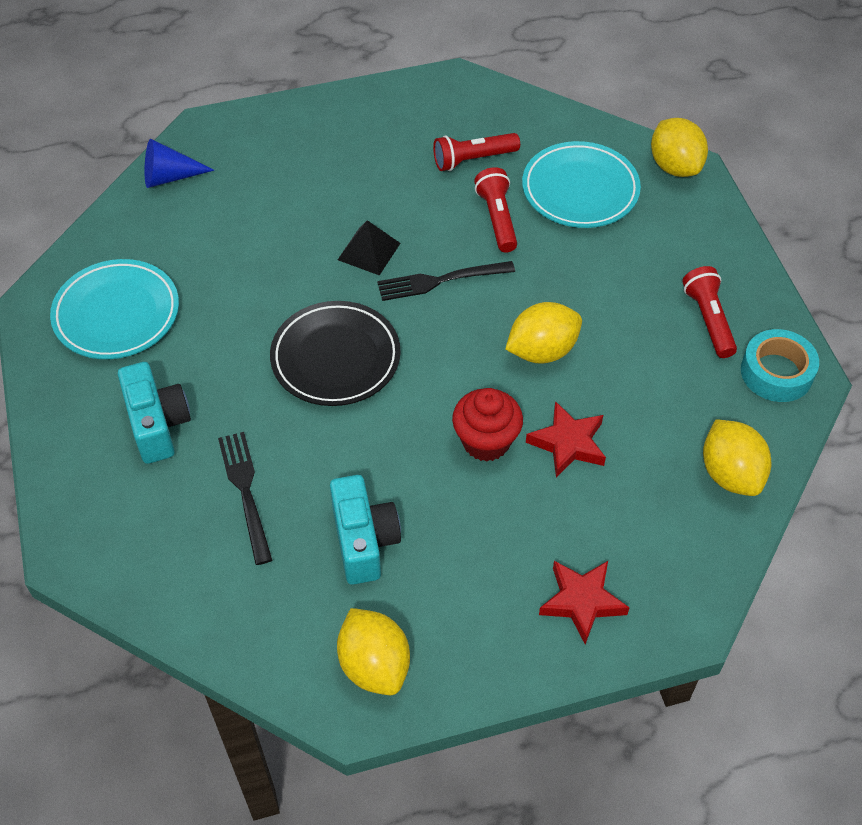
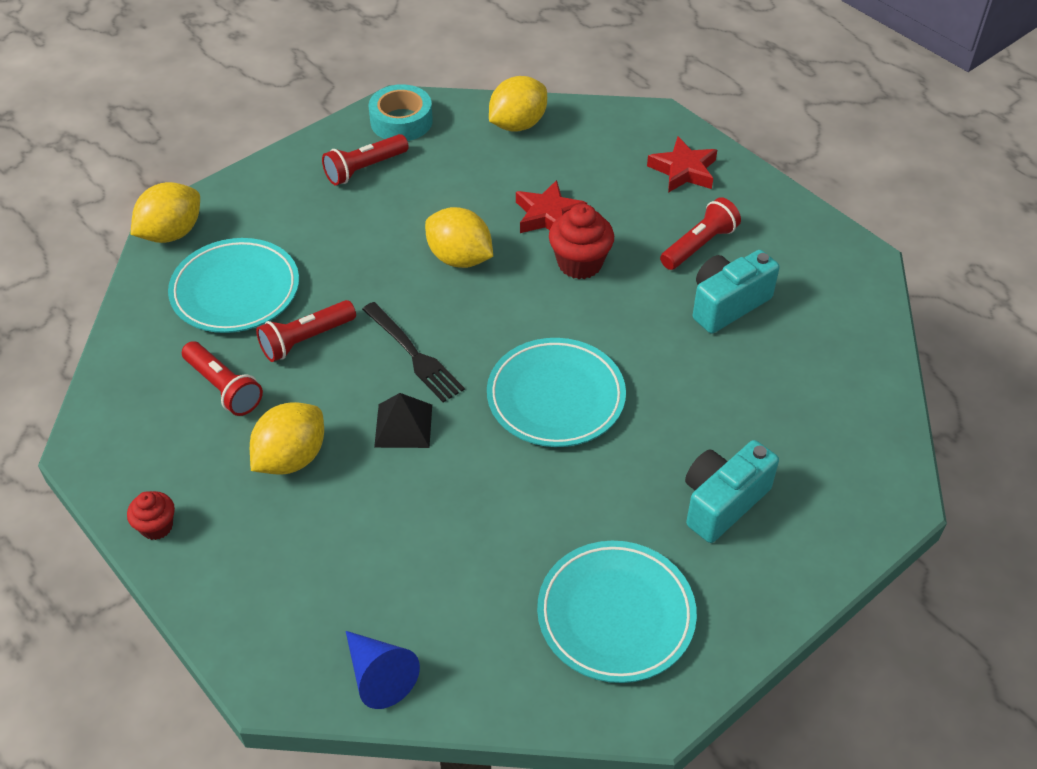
camera: 115 degrees left, 5 degrees down
black fork [218,432,272,565] -> none
black plate [270,301,401,406] -> turquoise plate [487,338,626,447]
yellow lemon [337,608,410,695] -> yellow lemon moved to [250,402,324,475]
none -> red cupcake [127,491,175,540]
none -> red flashlight [660,197,741,270]

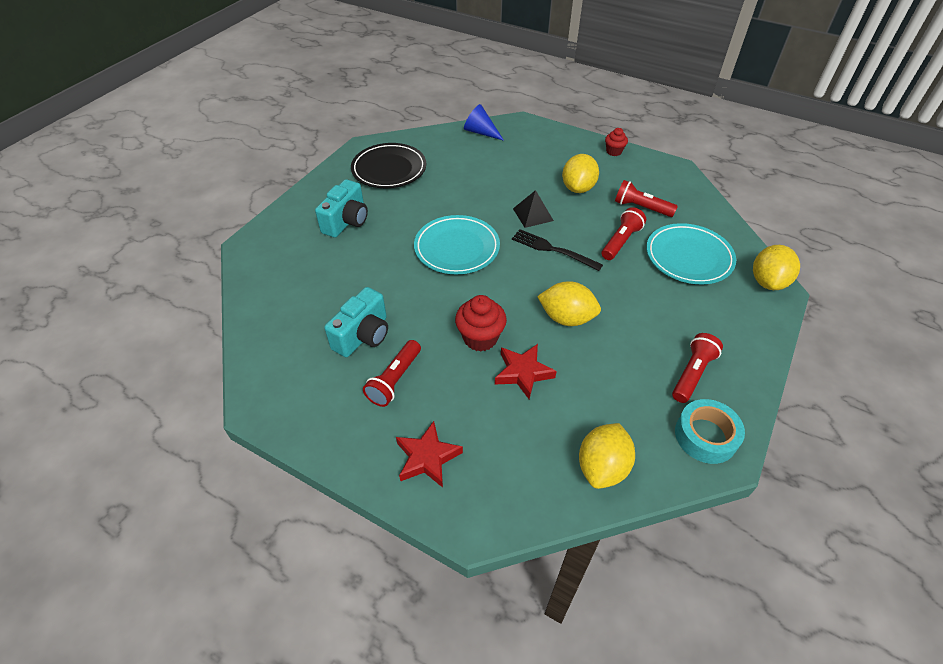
camera: 160 degrees right, 0 degrees up
turquoise plate [537,541,697,683] -> black plate [351,143,426,188]

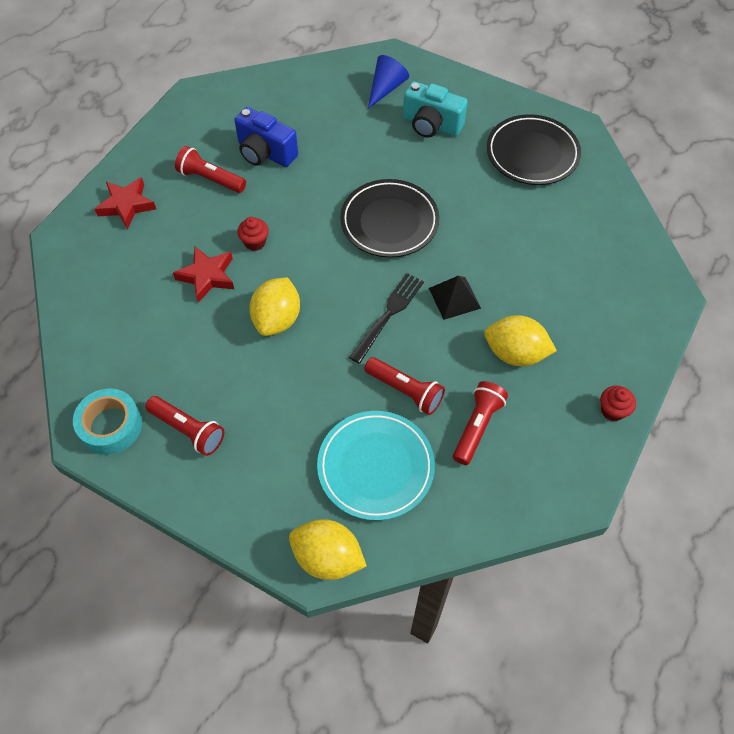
camera: 90 degrees right, 10 degrees up
turquoise camera [324,287,388,357] -> blue camera [234,107,298,167]
turquoise plate [414,215,500,274] -> black plate [340,179,439,258]
red cupcake [455,295,507,352] -> red cupcake [237,217,269,251], size x0.60
blue cone [464,104,504,141] -> blue cone moved to [368,55,409,109]
yellow lemon [579,423,635,489] -> none

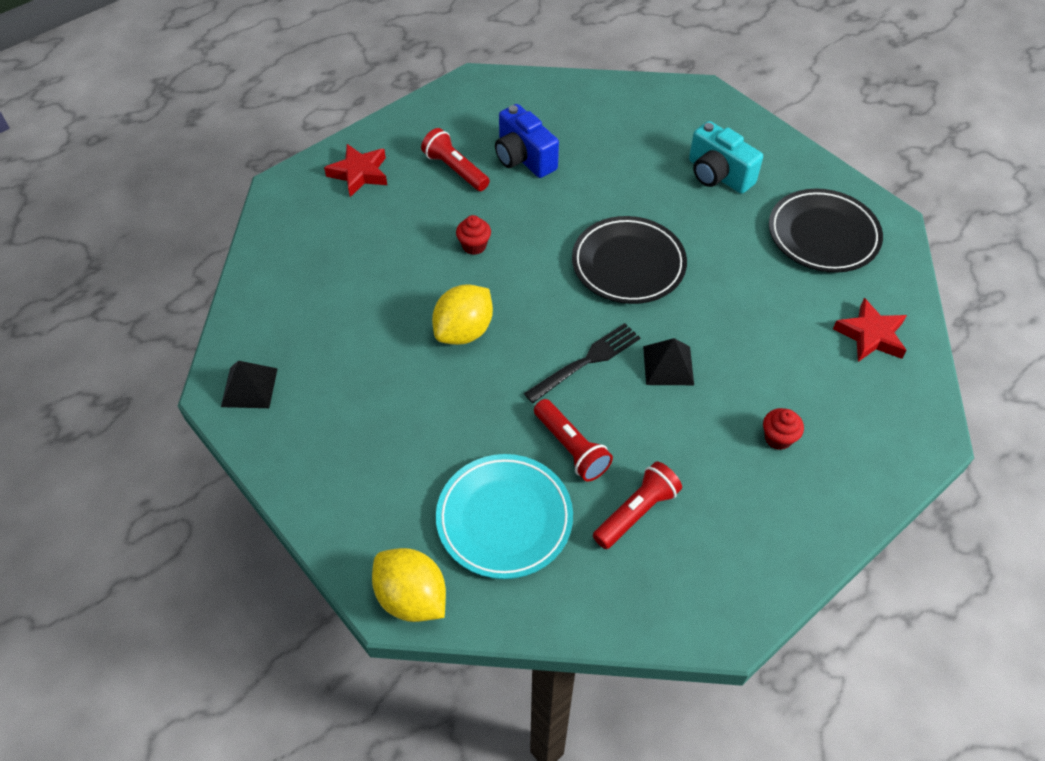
camera: 20 degrees right, 5 degrees down
turquoise tape [73,389,142,455] -> black pyramid [221,361,278,408]
red flashlight [145,396,224,456] -> none
red star [173,247,234,303] -> red star moved to [833,298,907,362]
blue cone [368,55,409,109] -> none
yellow lemon [484,315,557,366] -> none
red cupcake [600,386,636,421] -> red cupcake moved to [763,408,804,450]

